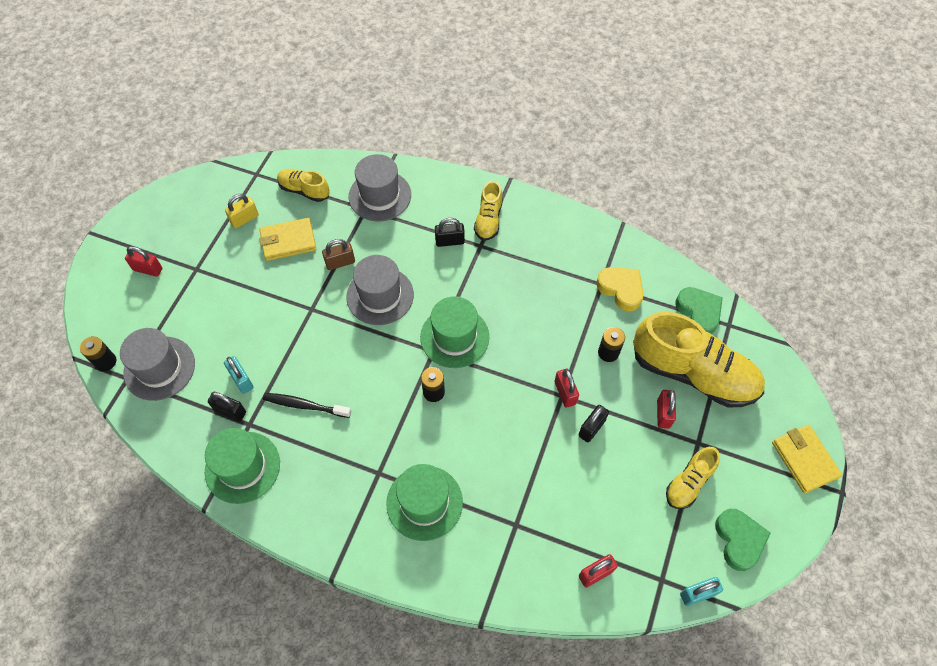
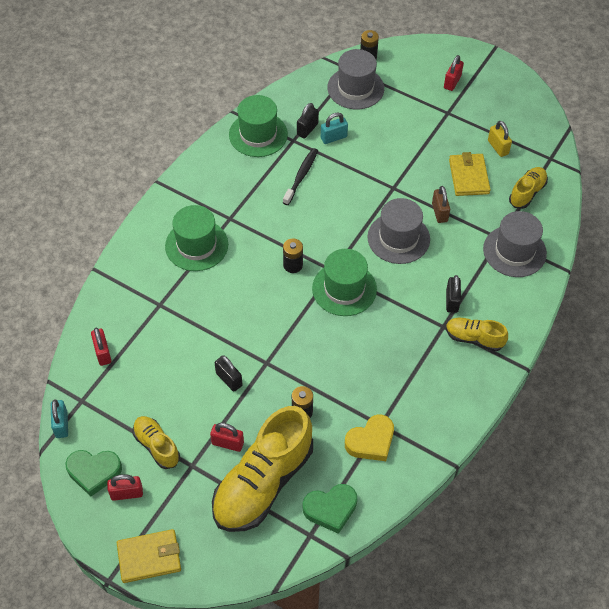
camera: 100 degrees right, 5 degrees down
red padlock [554,369,579,408] -> red padlock moved to [107,474,143,501]

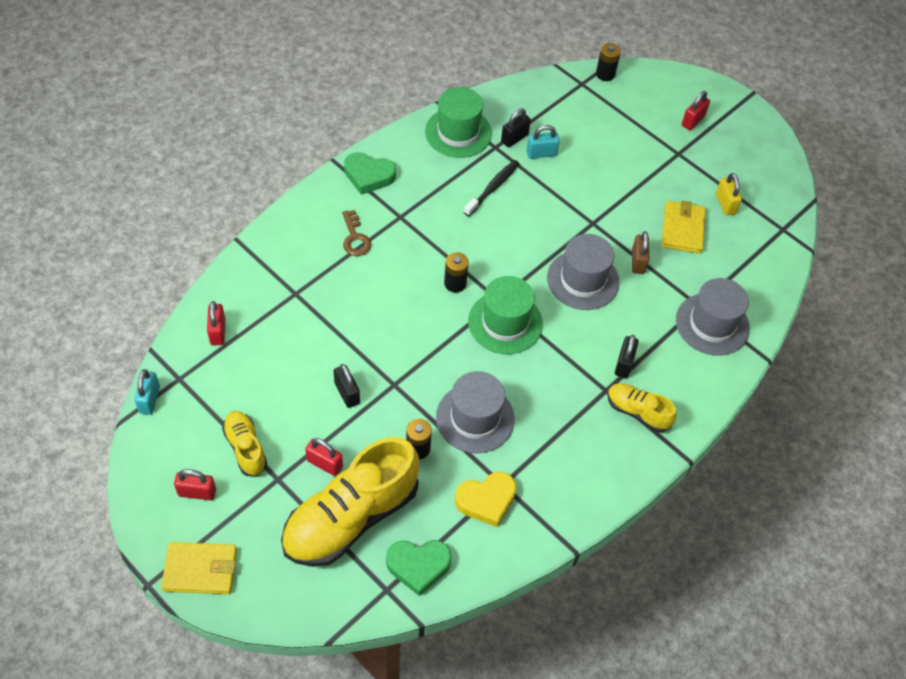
camera: 10 degrees right, 0 degrees up
green heart [65,450,122,497] -> green heart moved to [344,152,396,195]
green hat [165,205,228,271] -> brown key [342,210,371,256]
grey hat [327,49,384,109] -> grey hat moved to [436,371,515,454]
yellow shoe [509,167,548,209] -> none

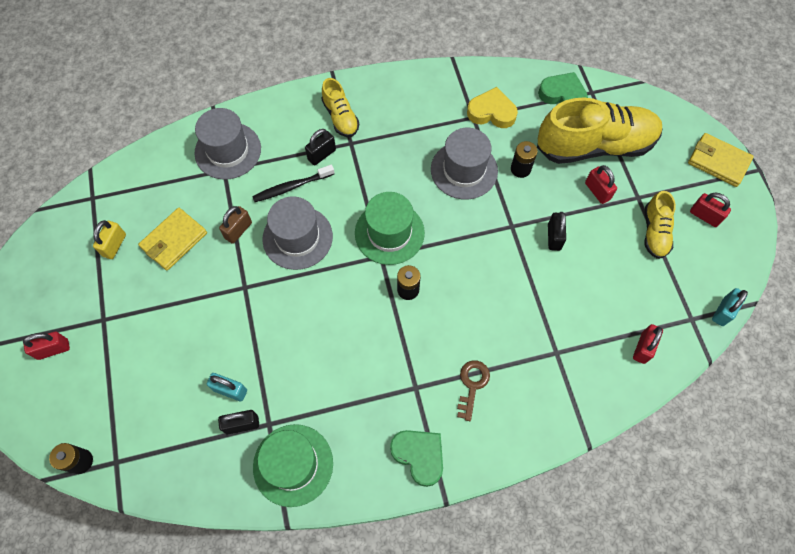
camera: 145 degrees left, 10 degrees up
black toothbrush [464,160,519,216] -> black toothbrush moved to [252,165,335,202]

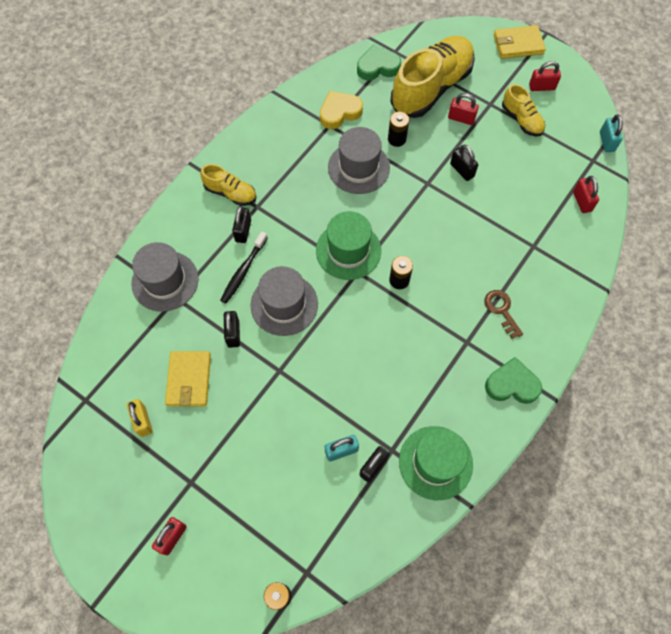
camera: 40 degrees left, 0 degrees up
brown padlock [219,206,252,244] -> black padlock [224,311,240,348]

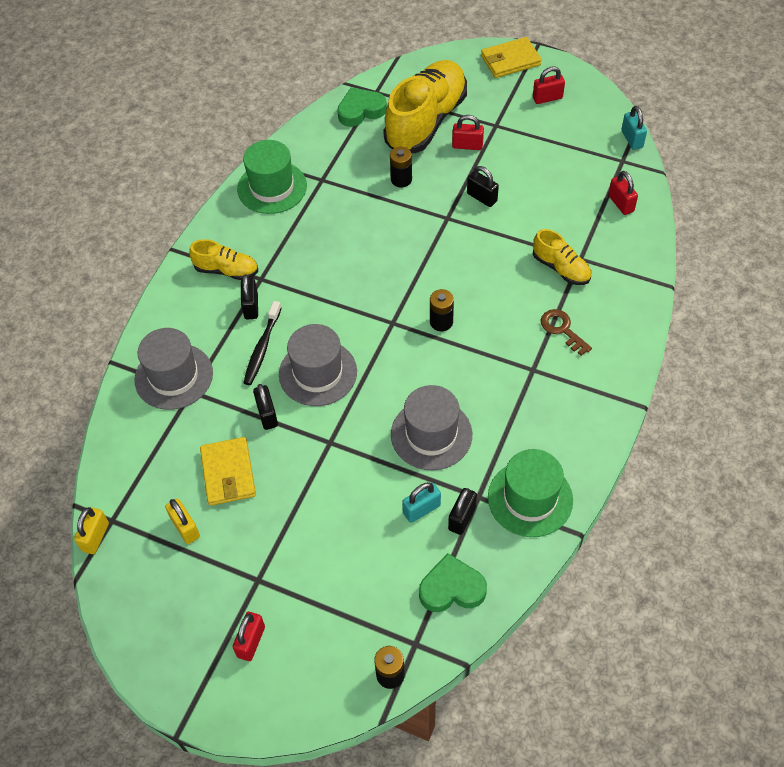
camera: 10 degrees left, 10 degrees down
green hat [316,211,381,280] -> green hat moved to [237,140,307,214]
yellow heart [320,91,363,129] -> none
grey hat [328,127,390,194] -> grey hat moved to [391,385,472,470]
green heart [485,357,542,404] -> green heart moved to [419,553,487,612]
yellow shoe [502,84,545,137] -> yellow shoe moved to [533,229,591,285]
none -> yellow padlock [74,507,109,554]

